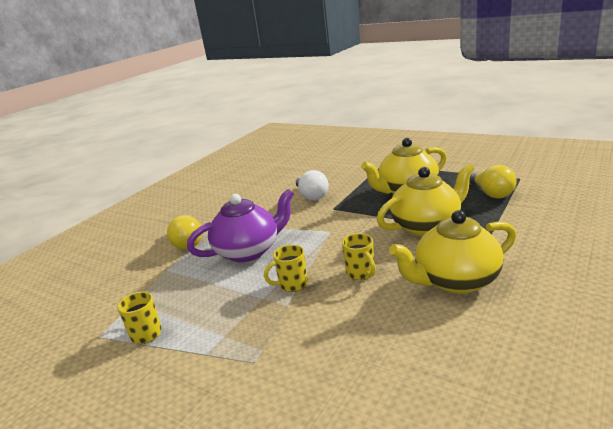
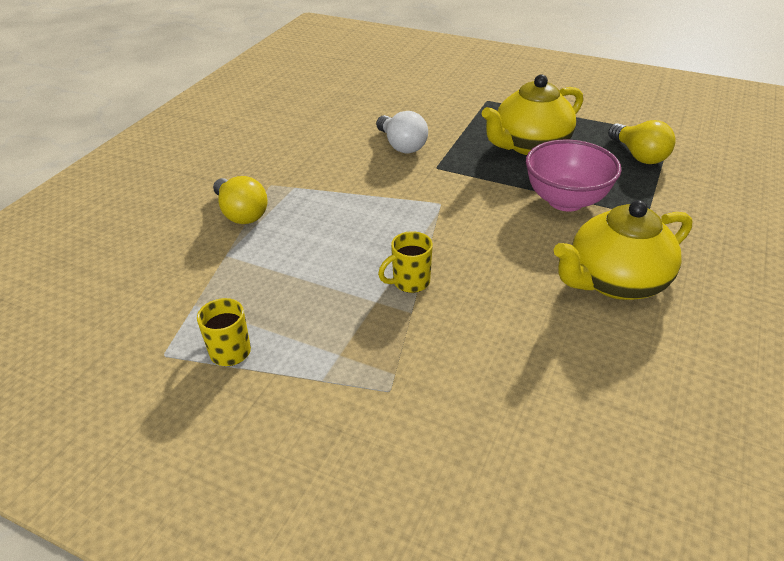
camera: 10 degrees left, 15 degrees up
purple teapot [187,189,294,262] -> none
yellow mug [342,233,376,280] -> none
yellow teapot [377,164,474,236] -> pink bowl [526,140,621,212]

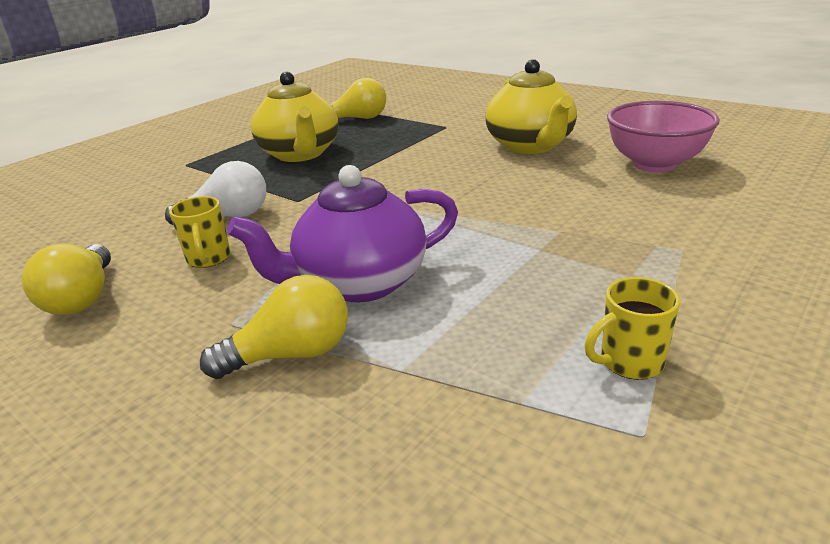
camera: 75 degrees left, 10 degrees down
yellow mug [378,231,433,293] -> yellow mug moved to [169,196,231,268]
pink bowl [526,140,621,212] -> pink bowl moved to [607,101,720,173]
none -> yellow light bulb [22,244,111,315]
none -> purple teapot [227,165,458,302]

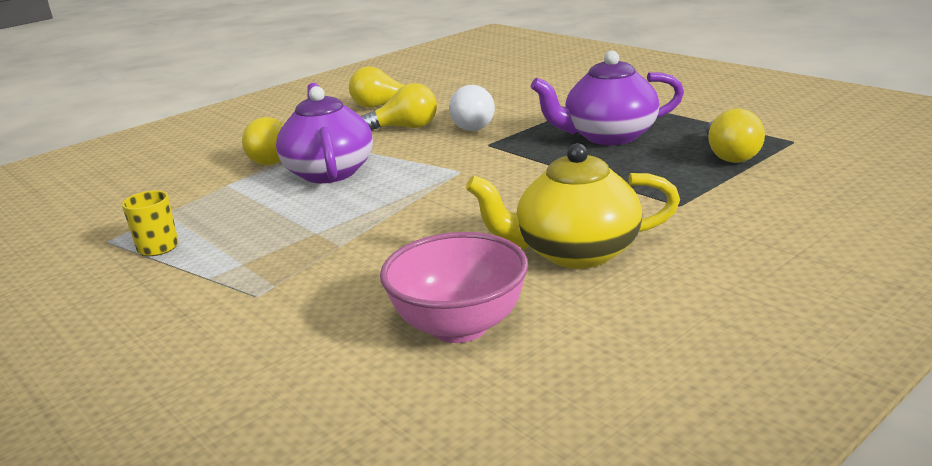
camera: 100 degrees right, 5 degrees down
yellow mug [169,196,231,268] -> yellow light bulb [361,83,437,131]
yellow teapot [251,72,339,162] -> purple teapot [531,51,684,145]

